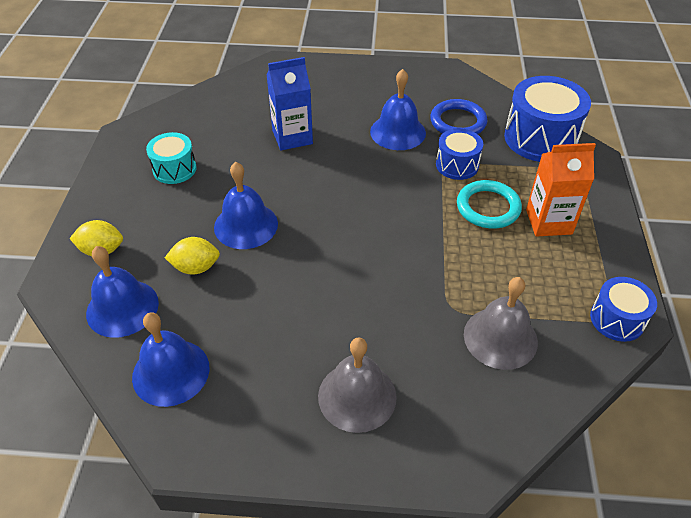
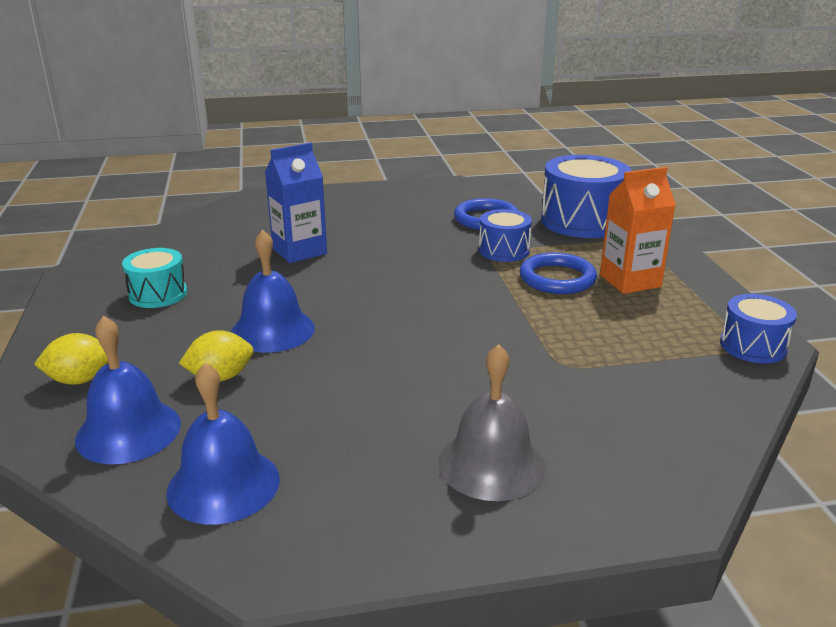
camera: 15 degrees left, 20 degrees down
blue bell [370,69,426,150] -> none
turquoise ring [457,180,522,229] -> blue ring [520,253,597,294]
grey bell [464,277,538,370] -> none

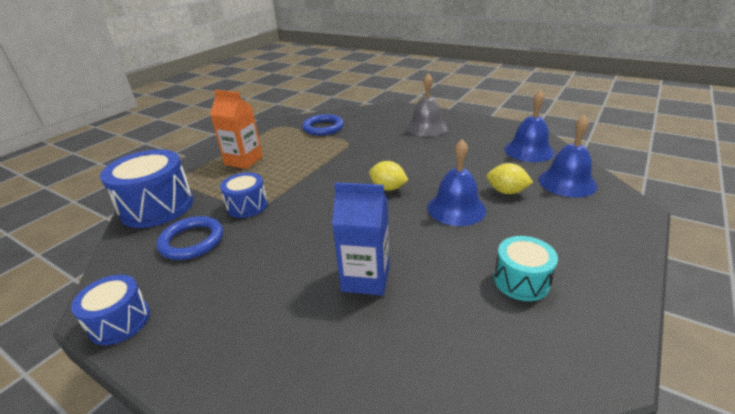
camera: 135 degrees left, 5 degrees up
yellow lemon [34,333,108,385] -> yellow lemon moved to [369,161,408,191]
blue ring [520,253,597,294] -> blue ring moved to [302,114,344,135]
blue drum [720,294,797,364] -> blue drum moved to [71,275,150,345]

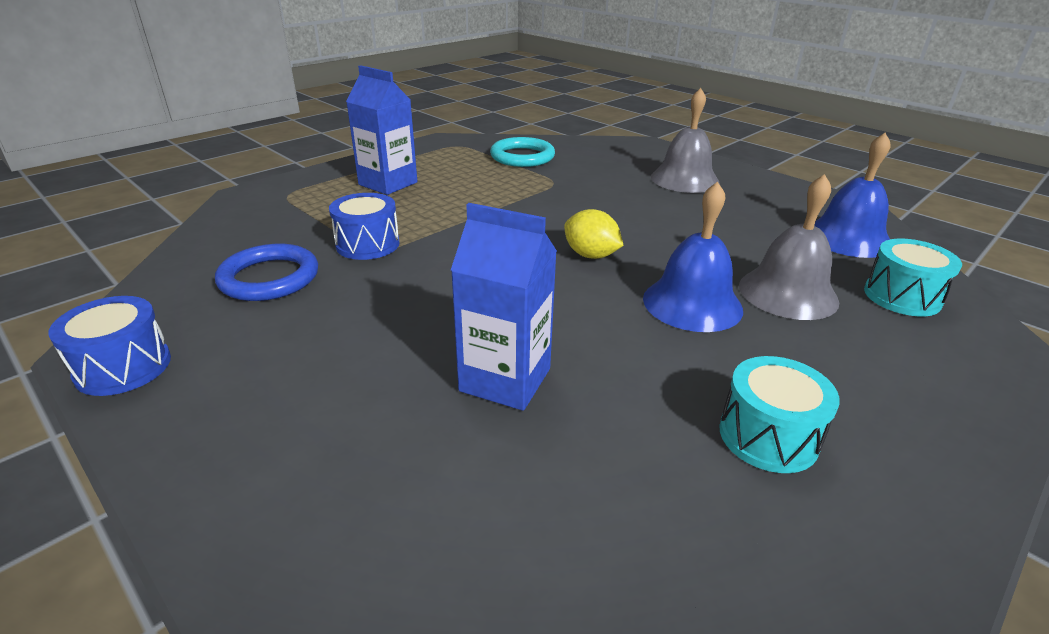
camera: 10 degrees right, 0 degrees up
blue drum [100,149,194,228] -> none
orange carton [210,90,263,169] -> blue carton [346,65,417,195]
blue ring [302,114,344,135] -> turquoise ring [490,137,555,167]
yellow lemon [487,163,533,194] -> grey bell [739,174,839,320]
blue bell [538,115,597,198] -> turquoise drum [864,239,962,317]

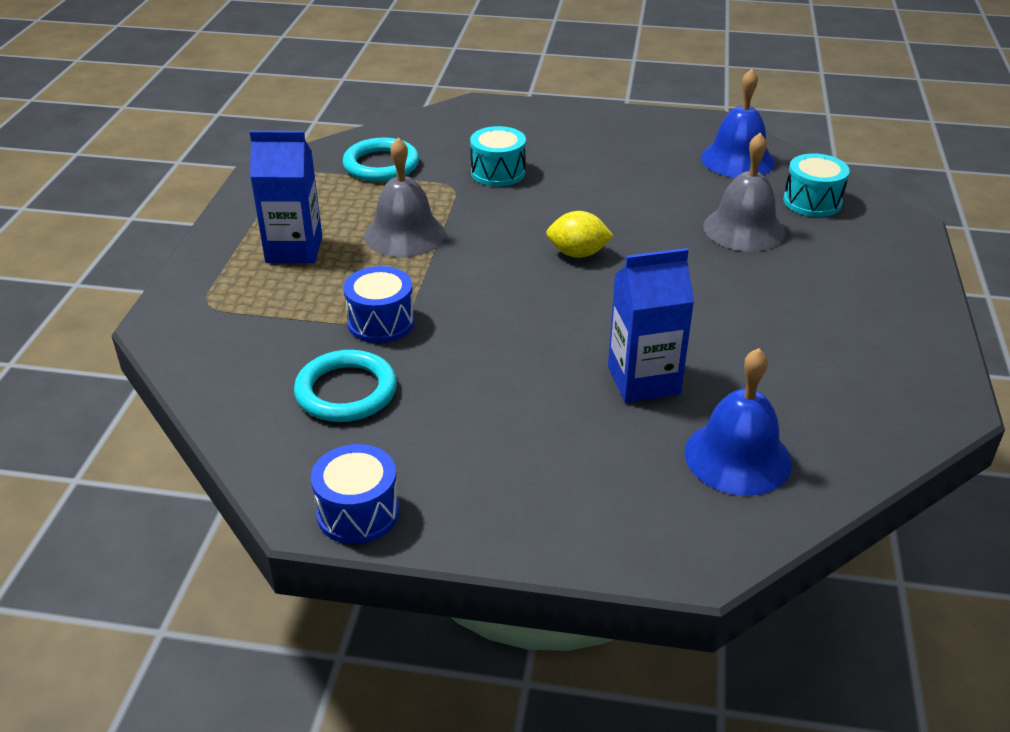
camera: 35 degrees left, 5 degrees up
blue ring [215,244,318,301] -> turquoise ring [294,350,397,422]
blue bell [643,181,743,332] -> blue bell moved to [685,348,792,496]
grey bell [651,88,720,193] -> grey bell moved to [364,137,446,257]
turquoise drum [719,356,840,473] -> turquoise drum moved to [470,126,526,187]

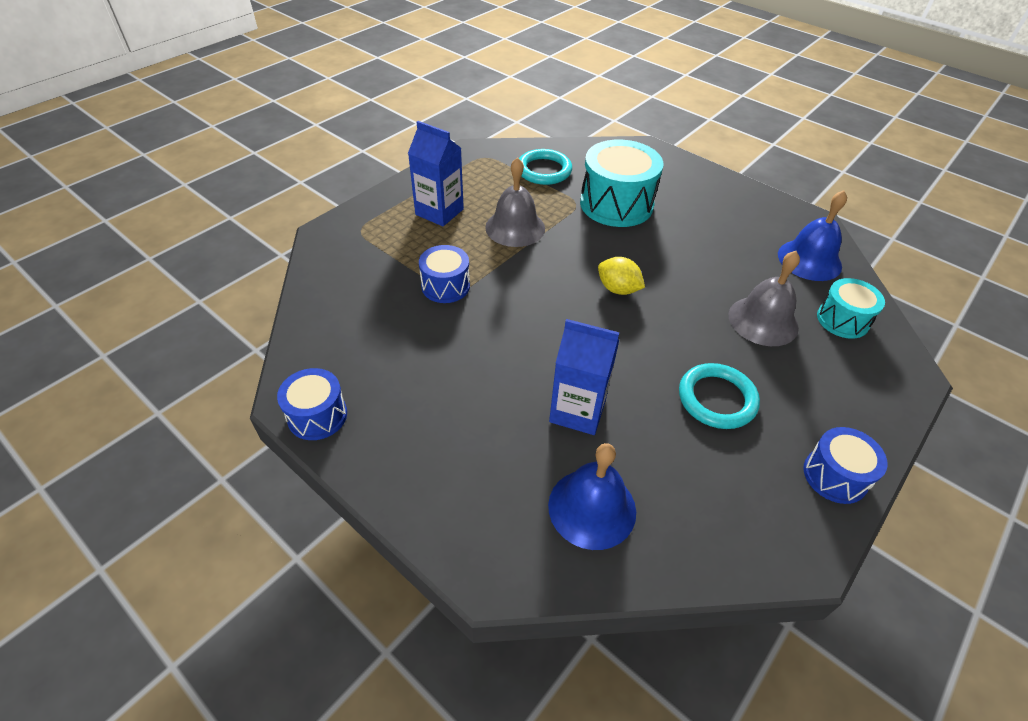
camera: 30 degrees right, 10 degrees up
turquoise ring [294,350,397,422] -> turquoise ring moved to [679,363,760,429]
turquoise drum [470,126,526,187] -> turquoise drum [580,140,663,227], size x1.75
none -> blue drum [804,427,888,504]

